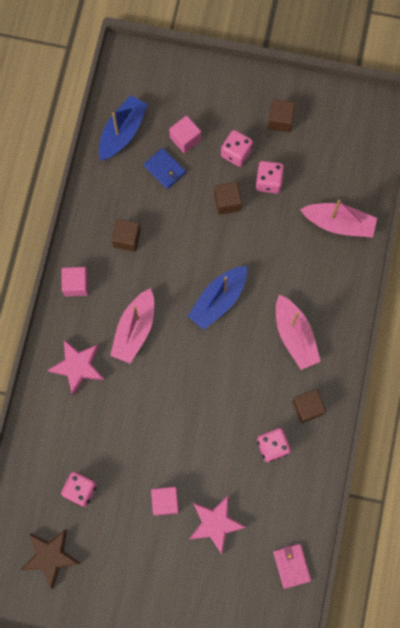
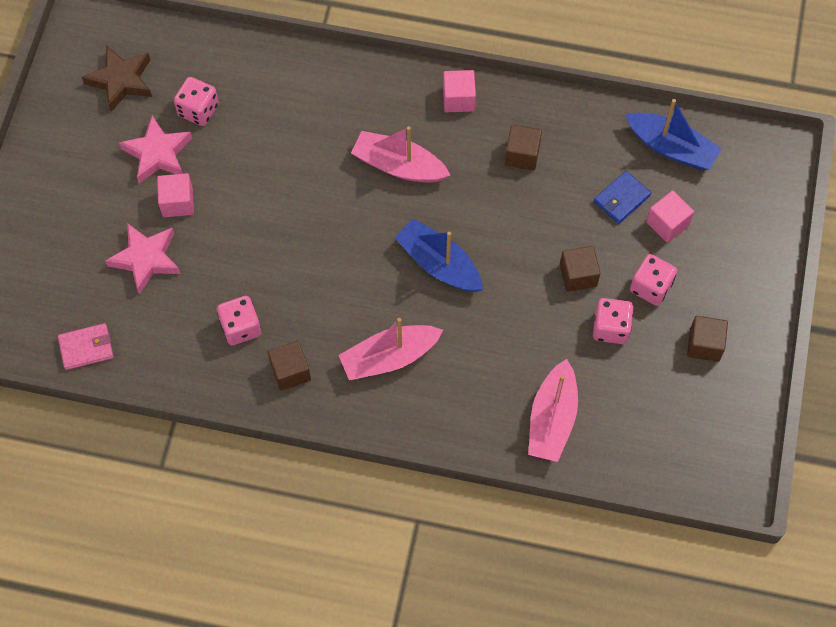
camera: 90 degrees right, 10 degrees down
pink star [48,340,104,395] -> pink star moved to [119,115,193,184]

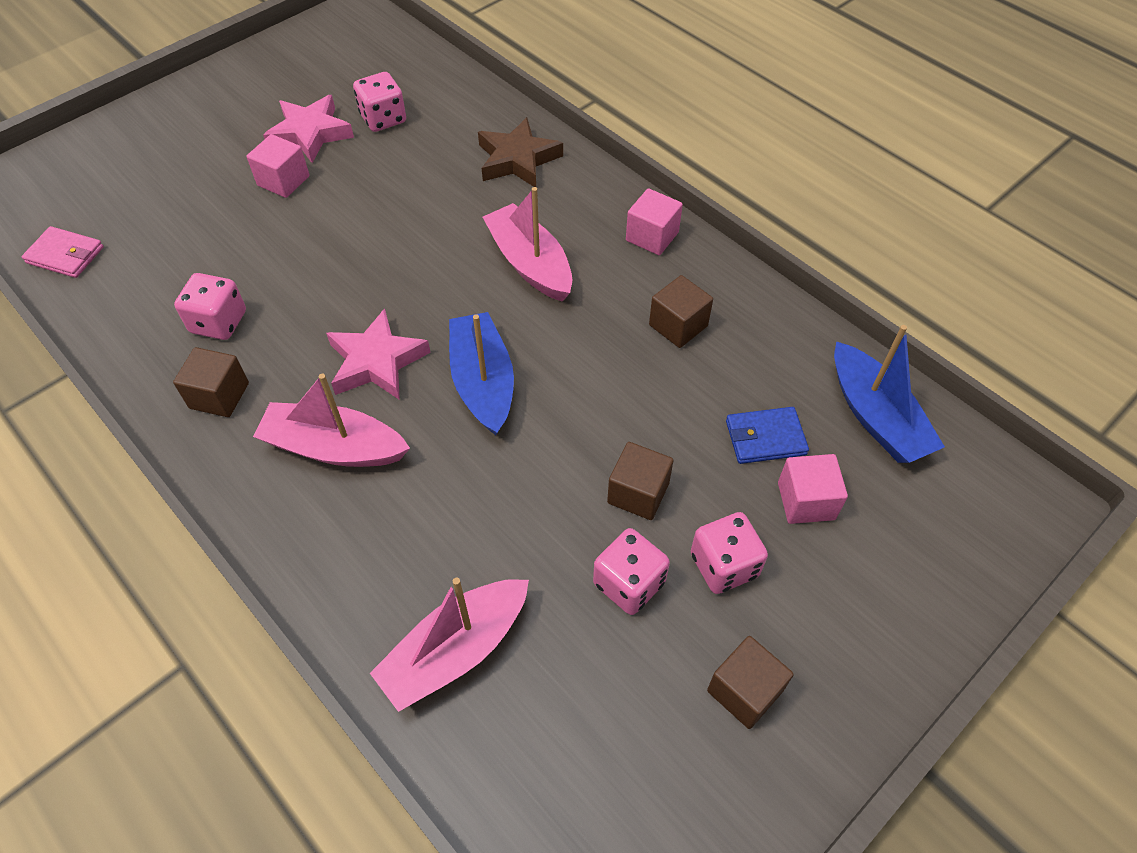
camera: 35 degrees right, 10 degrees down
brown star [82,46,152,112] -> brown star moved to [478,117,563,187]
pink star [105,223,181,294] -> pink star moved to [326,308,431,400]

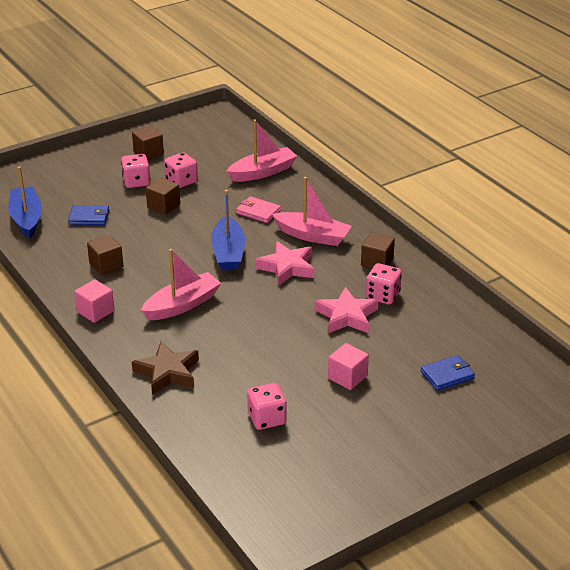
camera: 170 degrees left, 20 degrees down
pink wallet [22,226,104,278] -> pink wallet moved to [236,196,281,223]
pink star [263,95,354,163] -> pink star moved to [315,287,379,334]
pink boat [483,187,572,302] -> pink boat turned 105 degrees counterclockwise [141,249,221,320]
pink cube [778,454,848,524] -> none
none -> blue wallet [421,355,475,391]

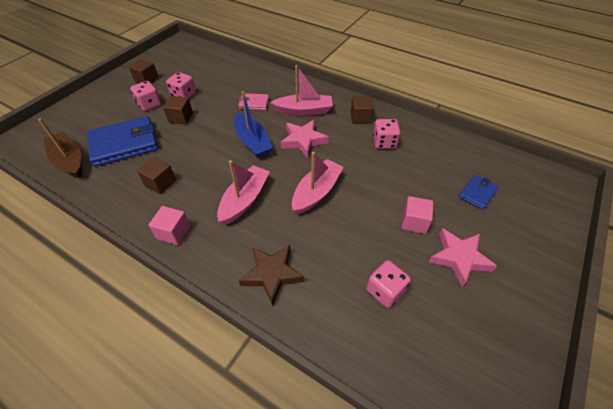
camera: 25 degrees left, 15 degrees up
blue boat [8,166,42,238] -> brown boat [38,118,82,178]
blue wallet [68,205,109,225] -> blue wallet [87,116,158,167], size x1.98
pink boat [226,119,297,182] -> pink boat moved to [292,152,344,214]
pink star [315,287,379,334] -> pink star moved to [429,228,497,287]

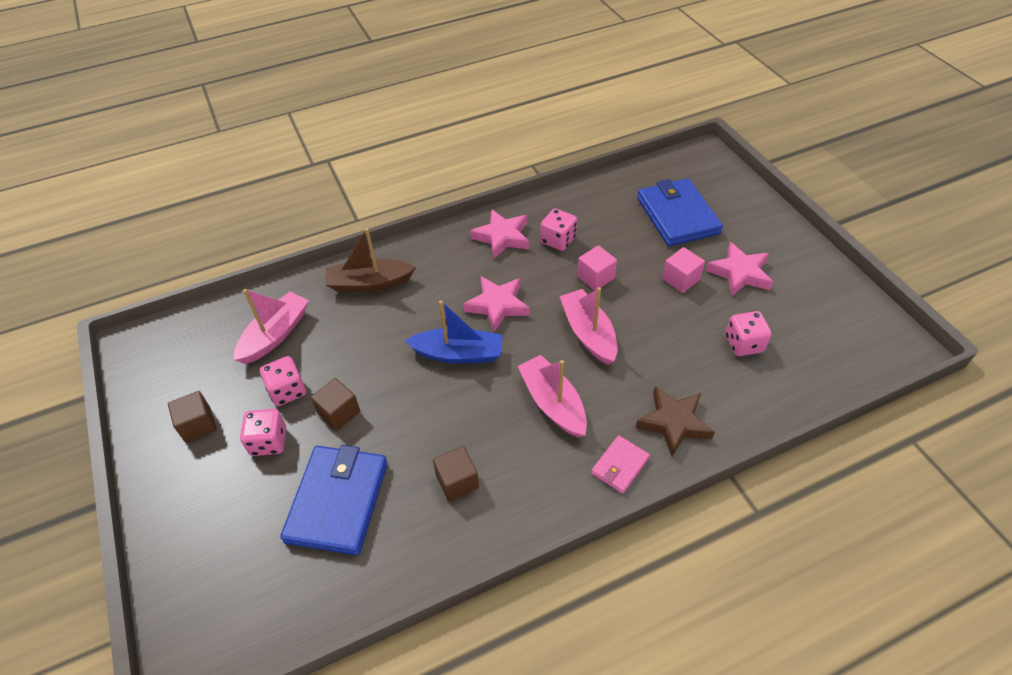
camera: 55 degrees left, 0 degrees up
brown boat [38,118,82,178] -> brown boat moved to [325,228,416,292]
pink cube [149,206,190,245] -> pink cube moved to [577,245,617,291]
pink wallet [238,93,269,110] -> pink wallet moved to [591,435,650,494]
pink boat [270,65,333,116] -> pink boat moved to [234,289,309,364]
brown cube [351,97,374,124] -> pink star [470,209,529,259]
blue wallet [459,175,499,210] -> blue wallet [637,178,723,246], size x1.98

